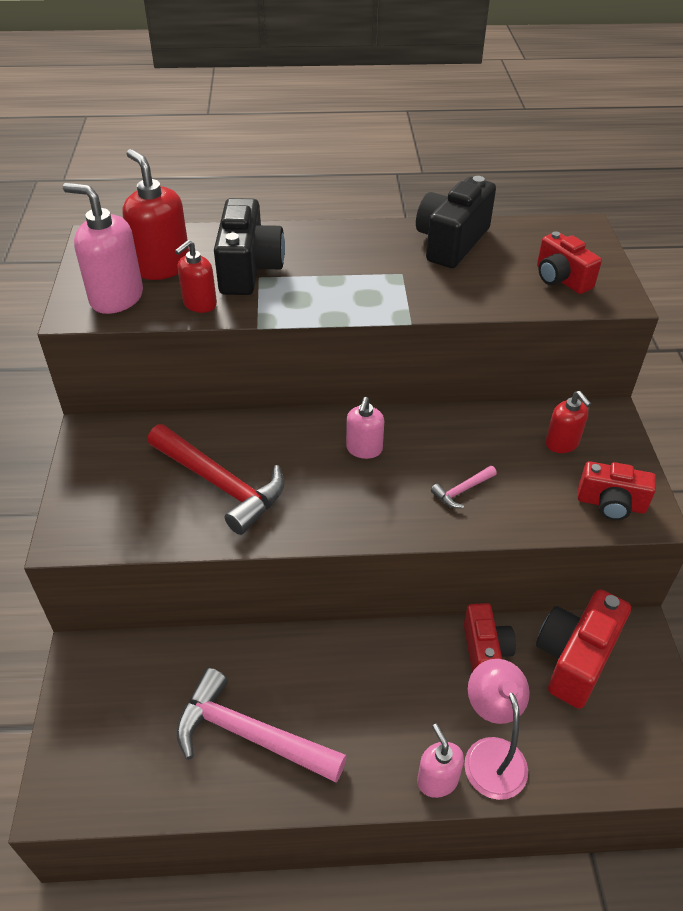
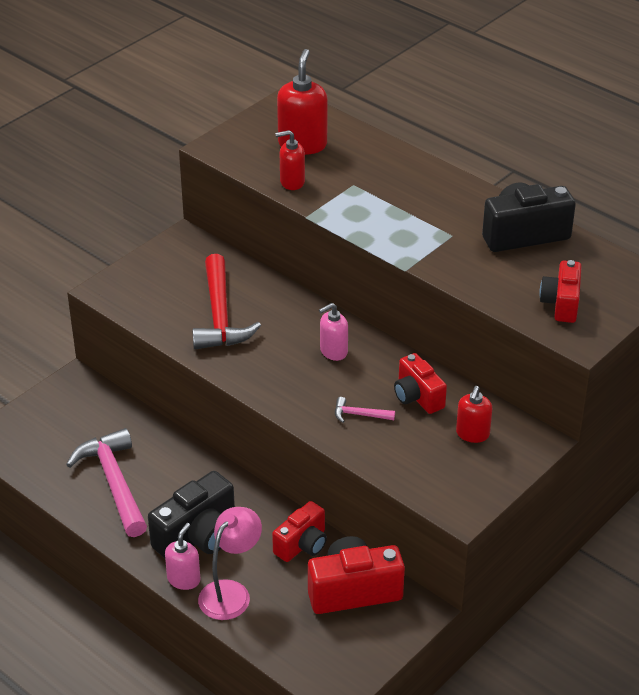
camera: 45 degrees right, 5 degrees down
pink soap dispenser [63,183,143,314] -> none
black camera [214,198,285,295] -> black camera moved to [148,471,235,558]
red camera [578,461,656,521] -> red camera moved to [394,353,447,414]

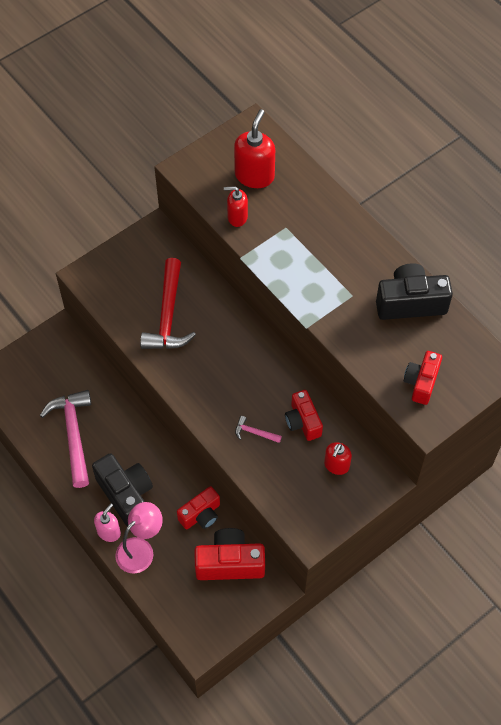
camera: 10 degrees right, 20 degrees up
black camera [148,471,235,558] -> black camera turned 90 degrees counterclockwise [92,453,153,527]
pink soap dispenser [319,303,348,361] -> none

